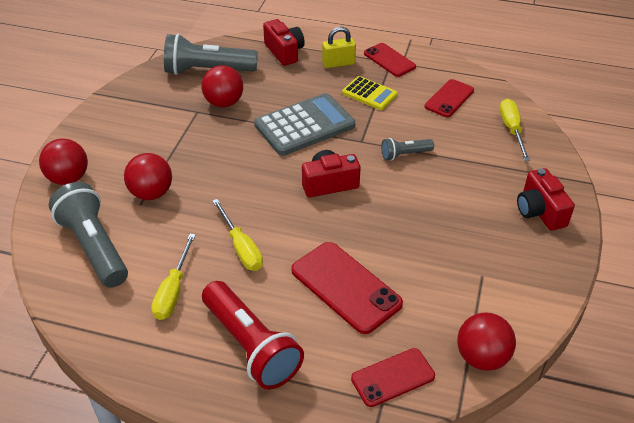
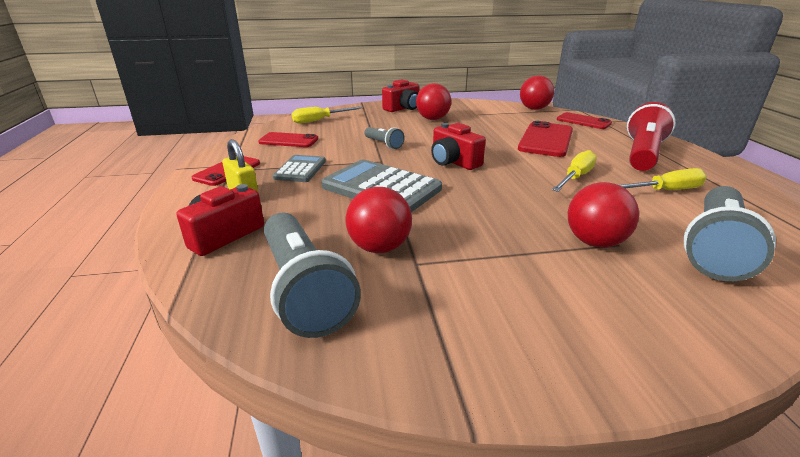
camera: 115 degrees left, 15 degrees down
red ball [39,139,88,185] -> red ball moved to [416,83,451,120]
yellow calculator [342,76,398,110] -> grey calculator [273,155,326,182]

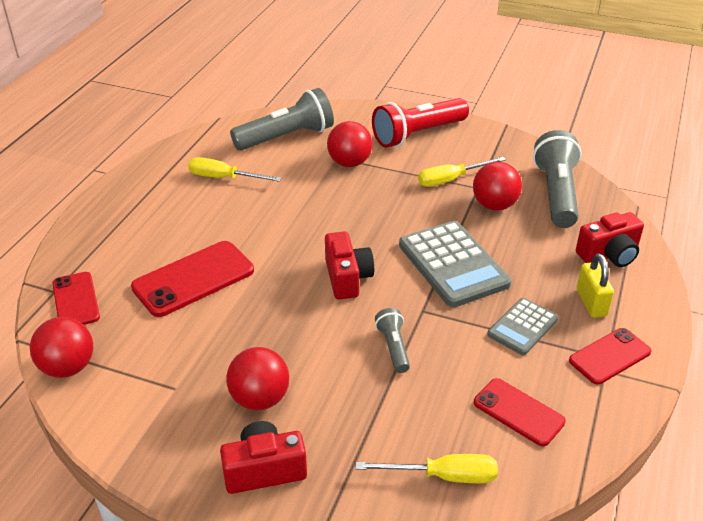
camera: 150 degrees left, 10 degrees up
yellow screwdriver [552,150,597,192] -> yellow screwdriver moved to [418,157,506,187]
red flashlight [627,102,676,171] -> red flashlight moved to [372,98,469,148]

